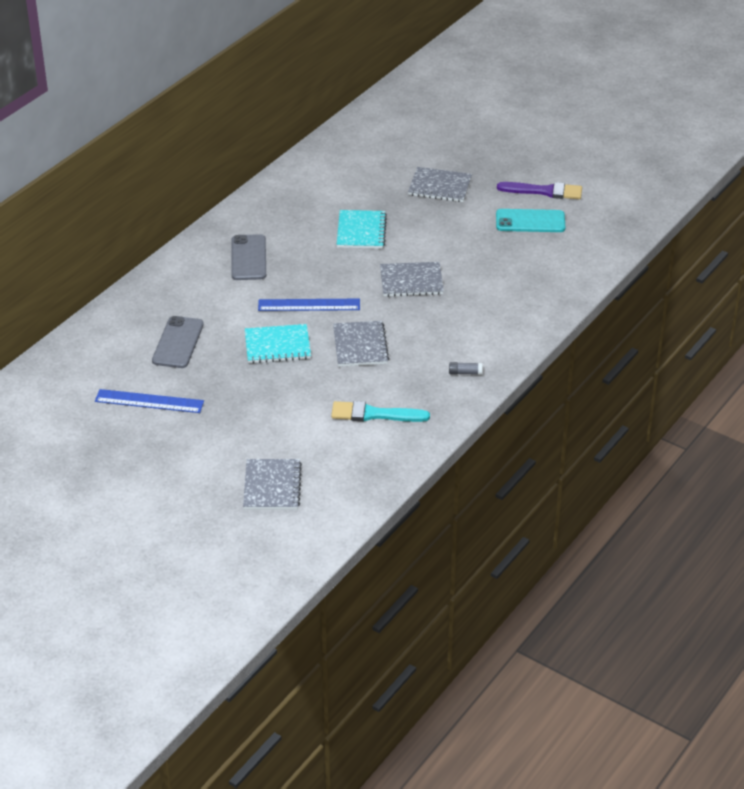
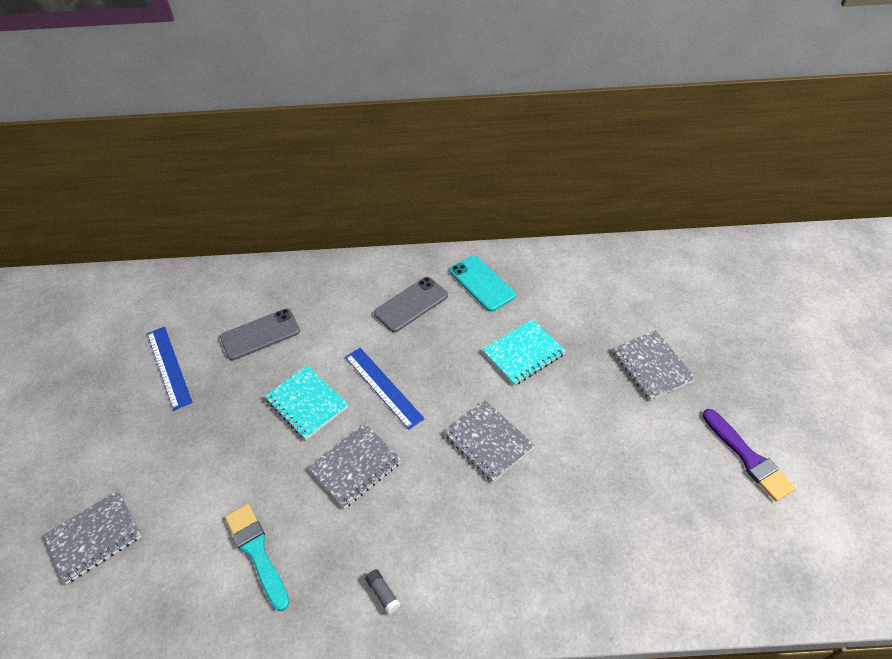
camera: 55 degrees right, 10 degrees up
turquoise phone [496,209,565,232] -> turquoise phone moved to [449,255,516,312]

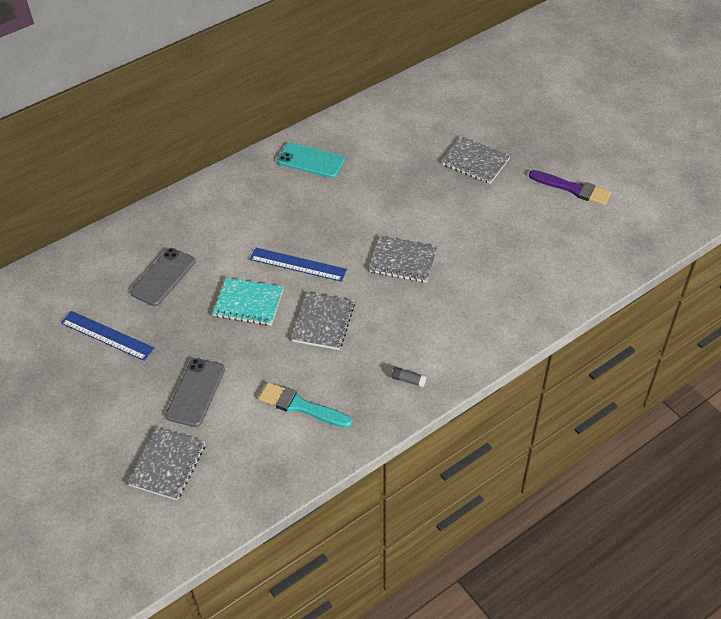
camera: 35 degrees left, 0 degrees up
grey phone [374,277,448,332] -> grey phone moved to [166,358,225,427]
turquoise notebook [482,319,566,386] -> none

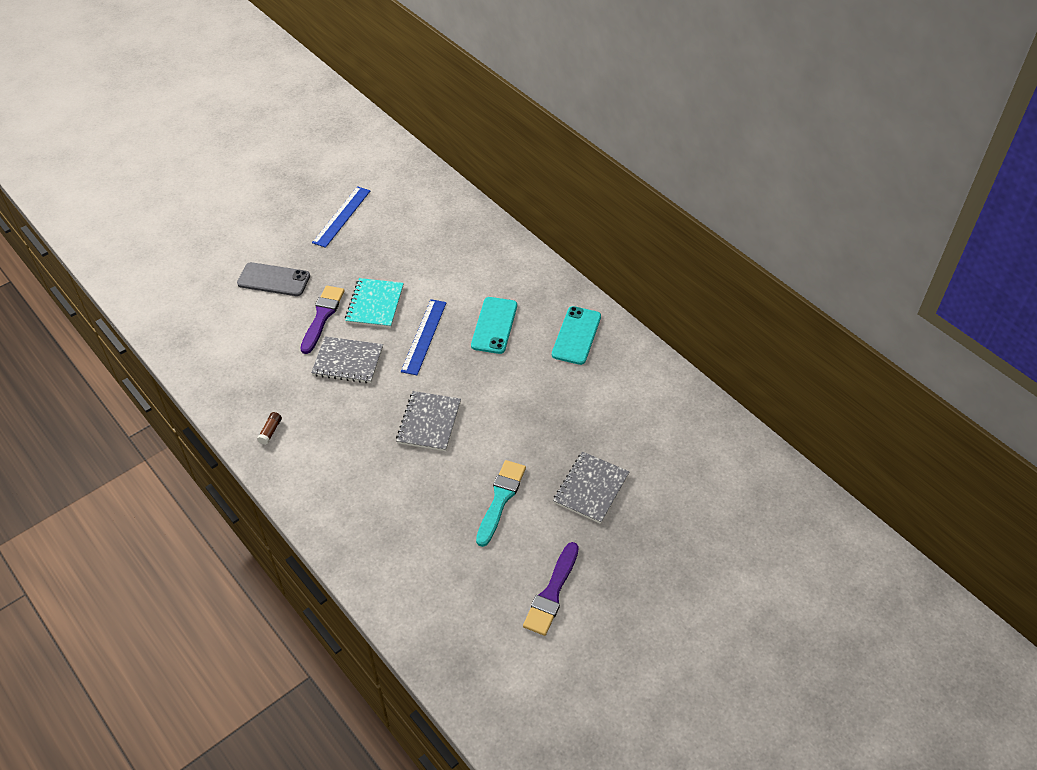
camera: 85 degrees right, 0 degrees up
grey notebook [127,428,205,500] -> none
grey phone [130,248,195,306] -> none
turquoise brush [258,382,352,428] -> turquoise brush moved to [476,460,526,547]
grey glue stick [392,367,427,387] -> brown glue stick [257,412,282,445]
none -> purple brush [300,286,344,354]
none -> turquoise phone [471,297,517,354]

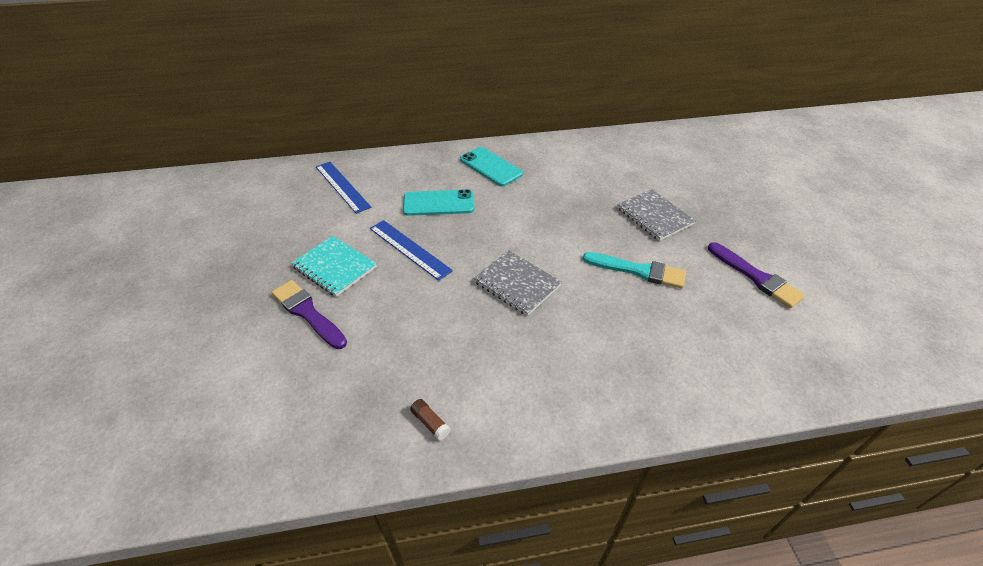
camera: 60 degrees left, 5 degrees down
grey phone [237,262,310,296] -> none
grey notebook [311,336,383,383] -> none
blue ruler [312,186,370,248] -> blue ruler moved to [316,162,371,214]
turquoise phone [471,297,517,354] -> turquoise phone turned 45 degrees counterclockwise [403,189,474,216]
turquoise brush [476,460,526,547] -> turquoise brush turned 150 degrees clockwise [583,252,686,288]

